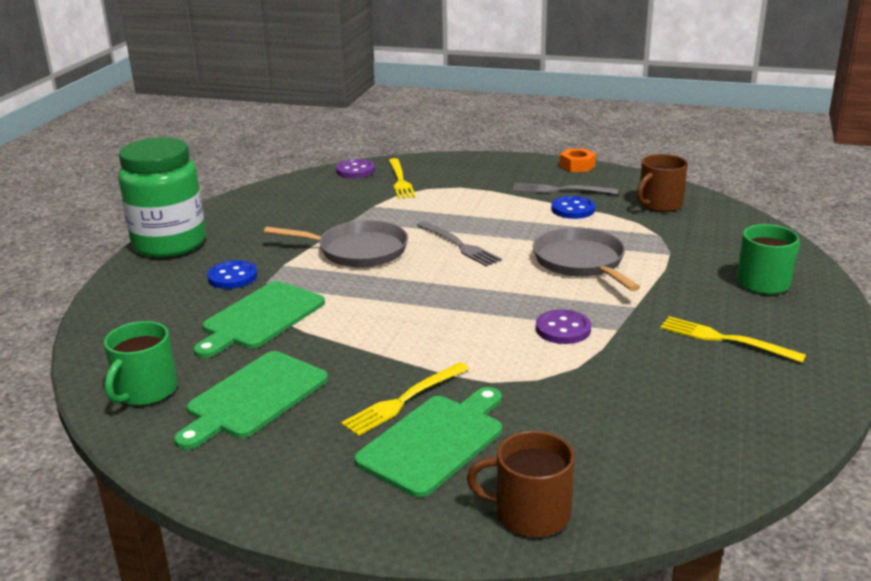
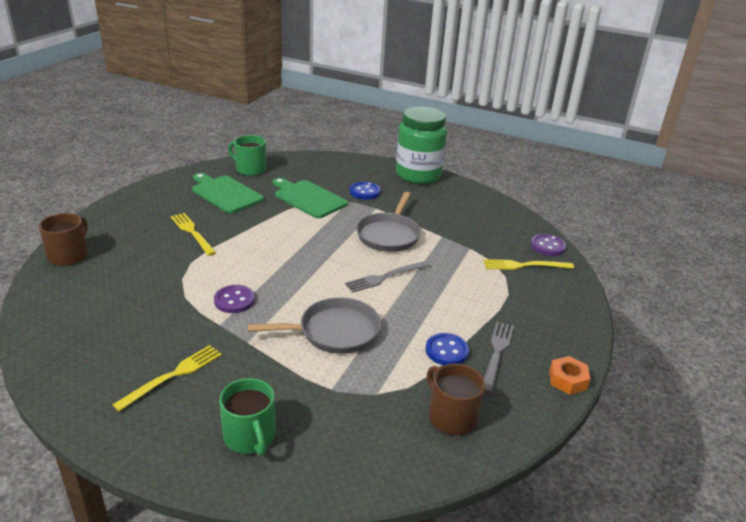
camera: 95 degrees right, 5 degrees up
green cutting board [354,387,502,498] -> none

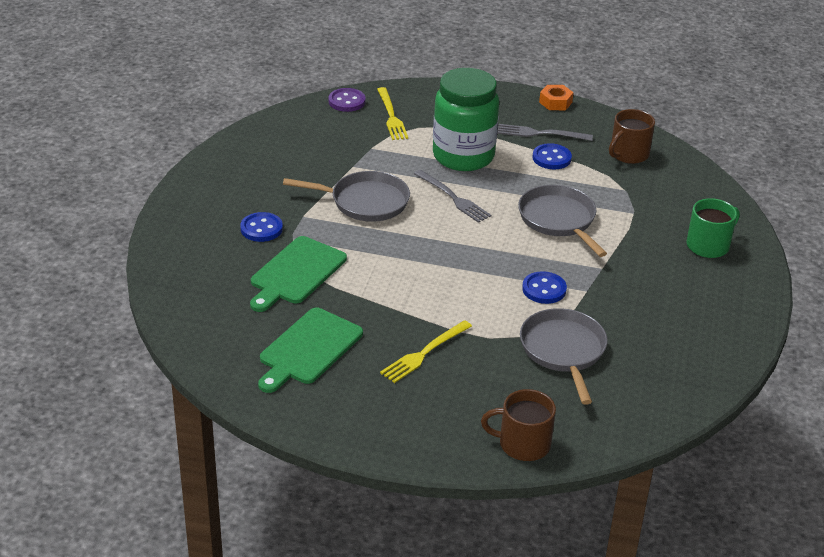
camera: 100 degrees left, 5 degrees up
yellow fork [113,345,222,411] -> none
purple button [214,285,255,313] -> blue button [522,271,567,304]
green mug [228,135,267,176] -> none
green jar [396,107,447,184] -> green jar moved to [433,68,499,171]
none -> grey pan [520,308,608,405]

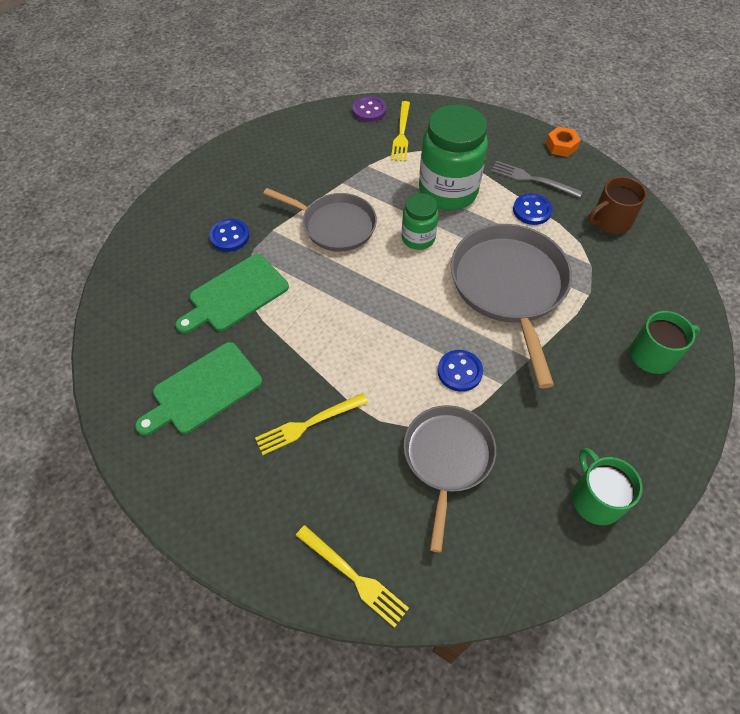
camera: 20 degrees right, 20 degrees up
grey fork [414,170,491,223] -> green jar [402,193,439,250]
brown mug [481,389,556,461] -> yellow fork [296,525,409,628]
grey pan [518,185,607,257] -> grey pan [451,224,572,388], size x1.53
none -> green mug [572,448,643,525]

